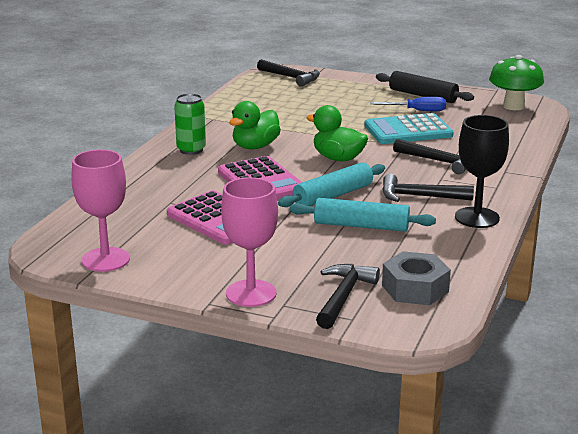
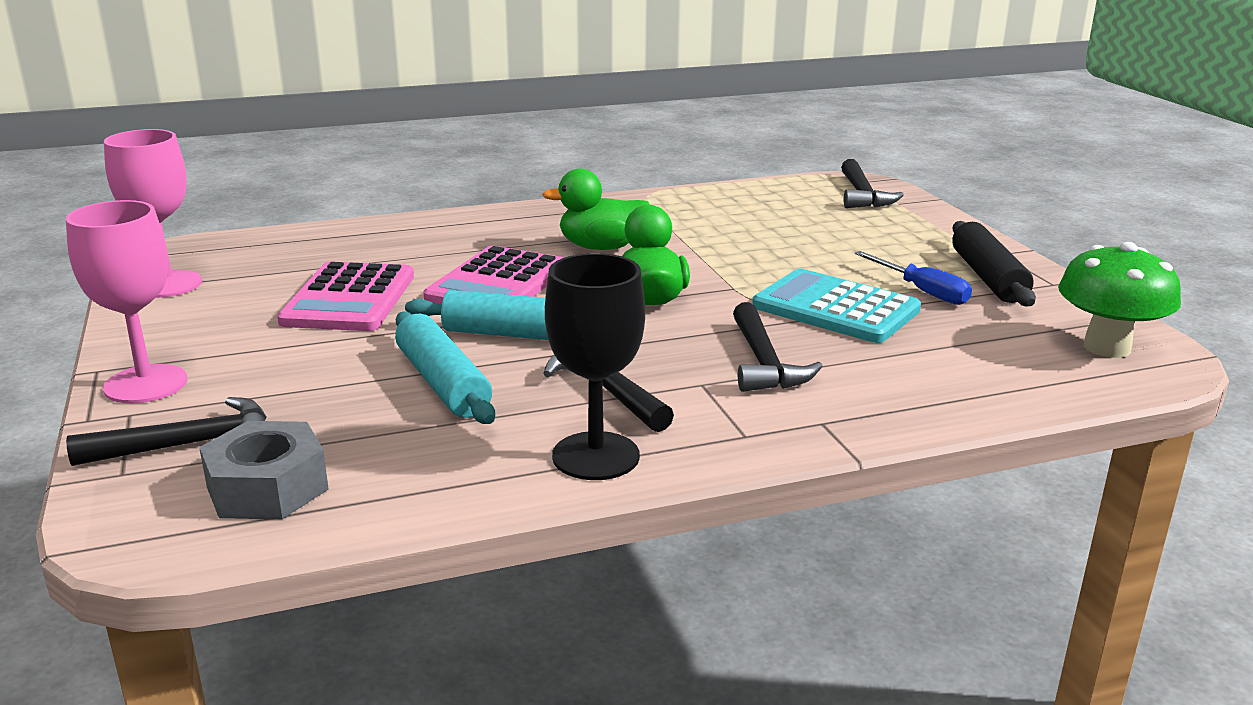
camera: 50 degrees right, 0 degrees up
green can [174,93,206,155] -> none

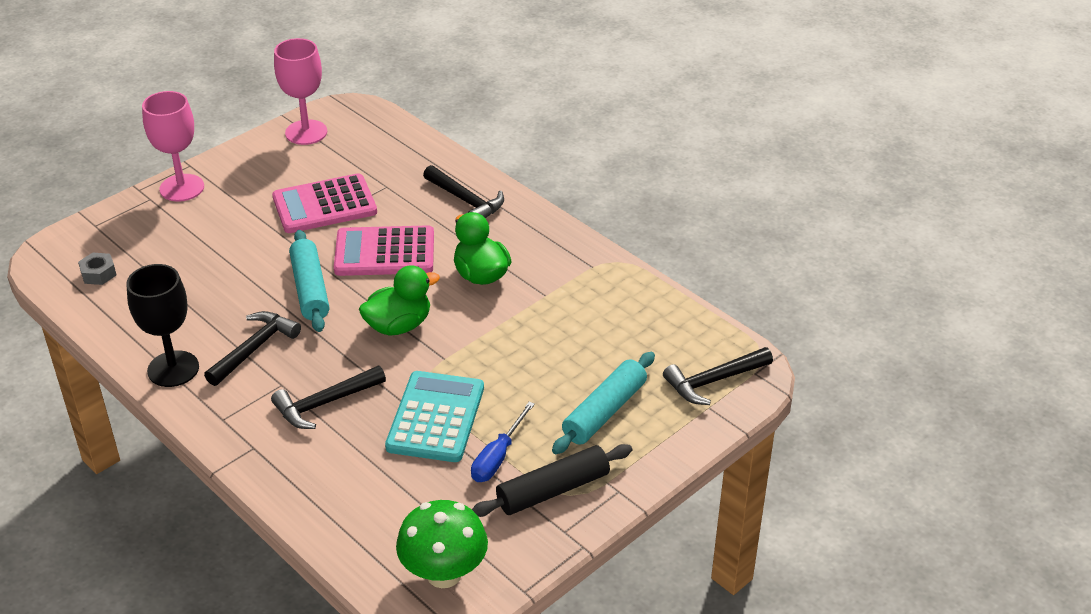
camera: 65 degrees right, 15 degrees up
black hammer [66,397,266,466] -> black hammer moved to [423,165,504,218]
grey nut [199,421,329,519] -> grey nut [78,253,116,285], size x0.59
turquoise rolling pin [395,312,495,424] -> turquoise rolling pin moved to [552,352,655,454]

